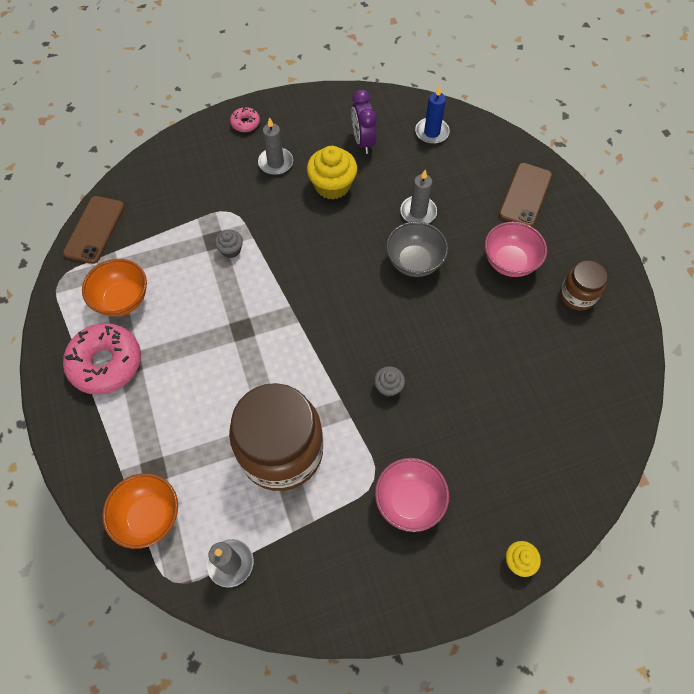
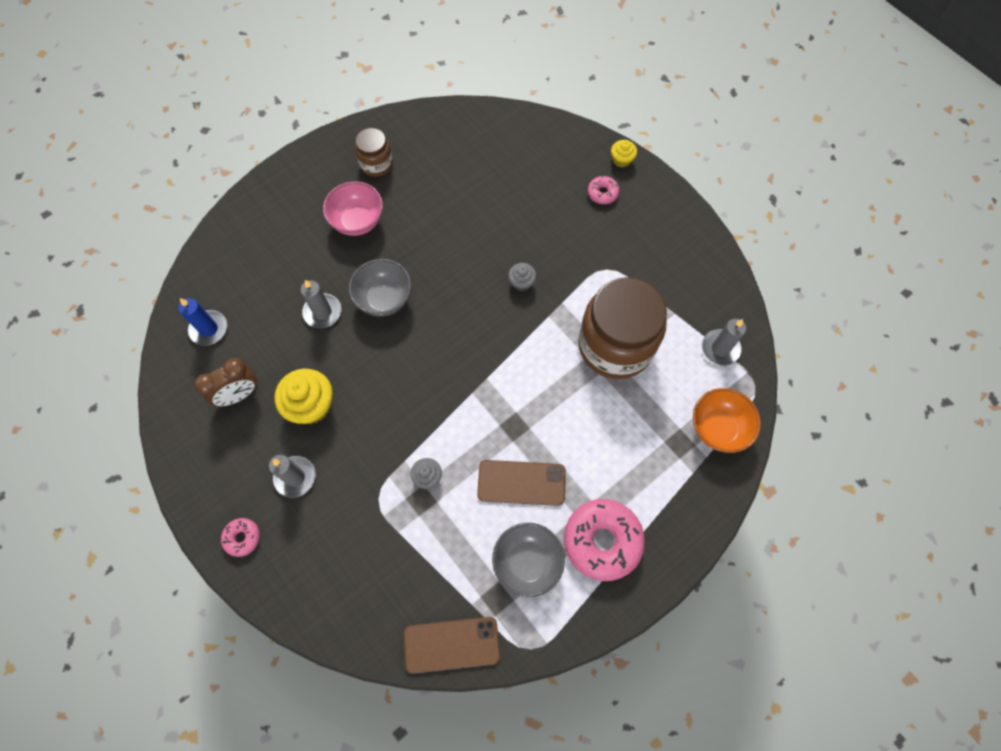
camera: 110 degrees left, 5 degrees up
orange bowl [82,259,147,316] -> grey bowl [492,523,565,597]
purple clock [351,90,377,154] -> brown clock [194,358,258,407]
pink bowl [375,458,449,532] -> none
brown phone [499,163,552,227] -> brown phone moved to [477,460,566,506]
none -> pink donut [588,176,619,204]

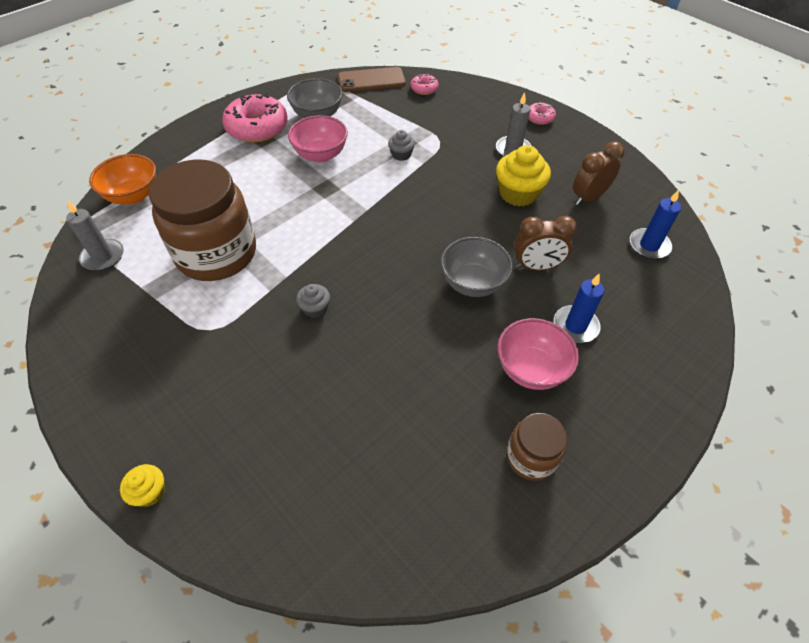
camera: 175 degrees right, 15 degrees down
grey candle [300,280,341,328] -> brown clock [514,216,577,271]
brown phone [477,460,566,506] -> pink bowl [288,115,348,162]
pink donut [588,176,619,204] -> pink donut moved to [411,74,439,95]
none -> blue candle [554,274,604,343]

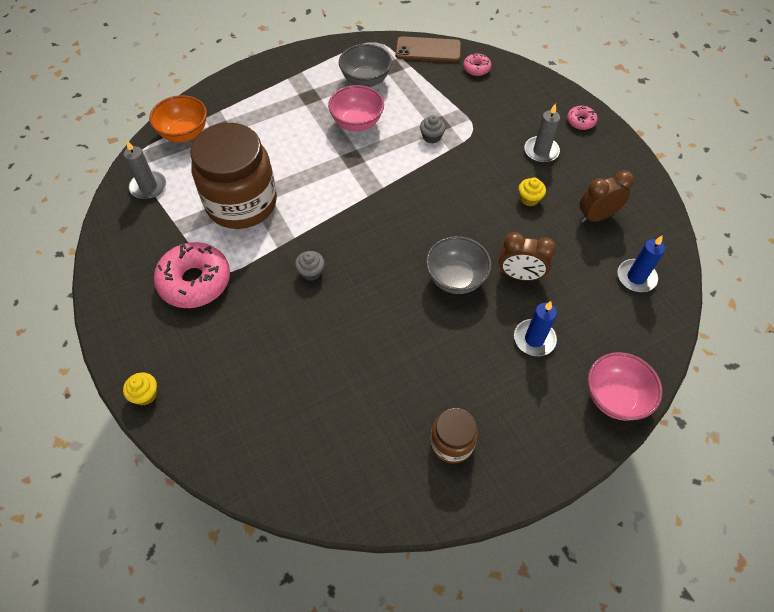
camera: 15 degrees right, 5 degrees up
pink donut [222,93,288,143] -> pink donut moved to [154,242,230,308]
yellow cupcake [496,145,551,206] -> yellow cupcake [519,178,546,206], size x0.53
pink bowl [497,318,579,390] -> pink bowl moved to [588,352,663,421]

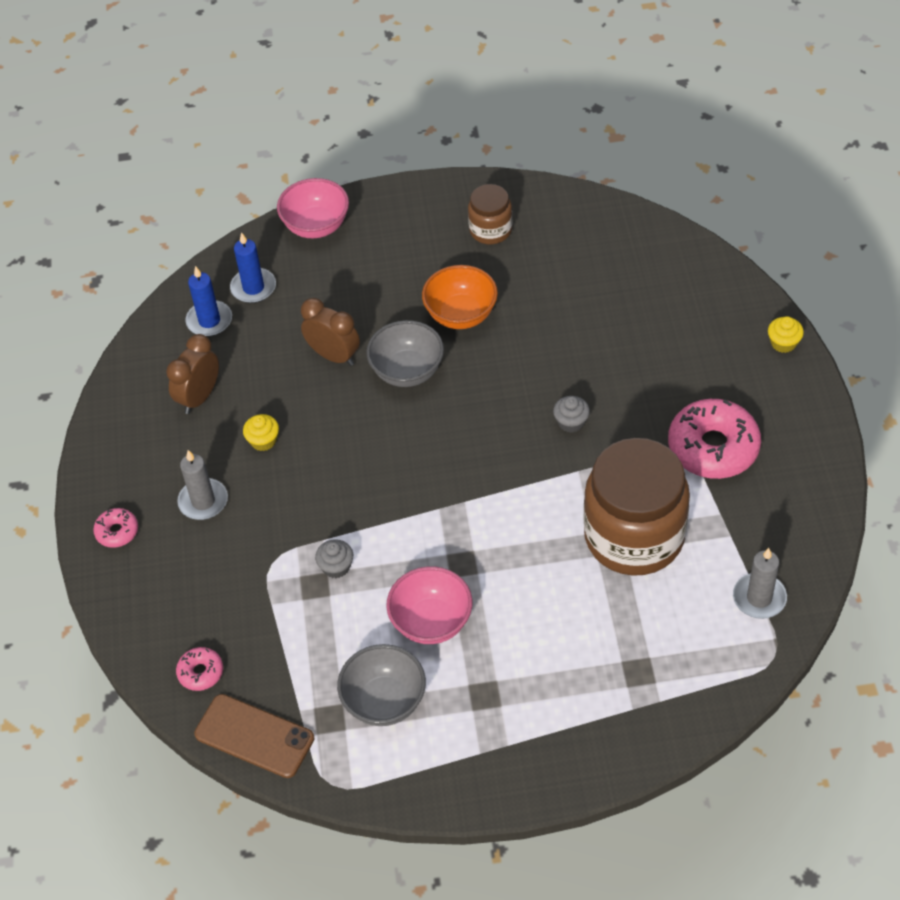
camera: 155 degrees left, 5 degrees down
orange bowl [149,95,207,142] -> orange bowl moved to [422,265,498,329]
blue candle [514,301,557,356] -> blue candle moved to [230,232,276,303]
brown clock [579,170,635,223] -> brown clock turned 120 degrees clockwise [166,334,219,414]

